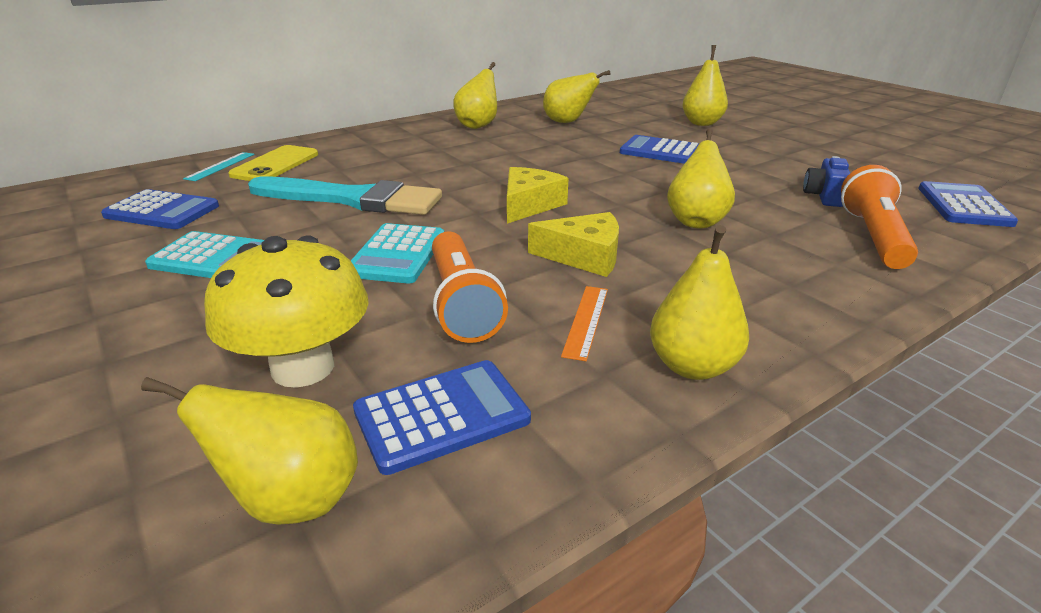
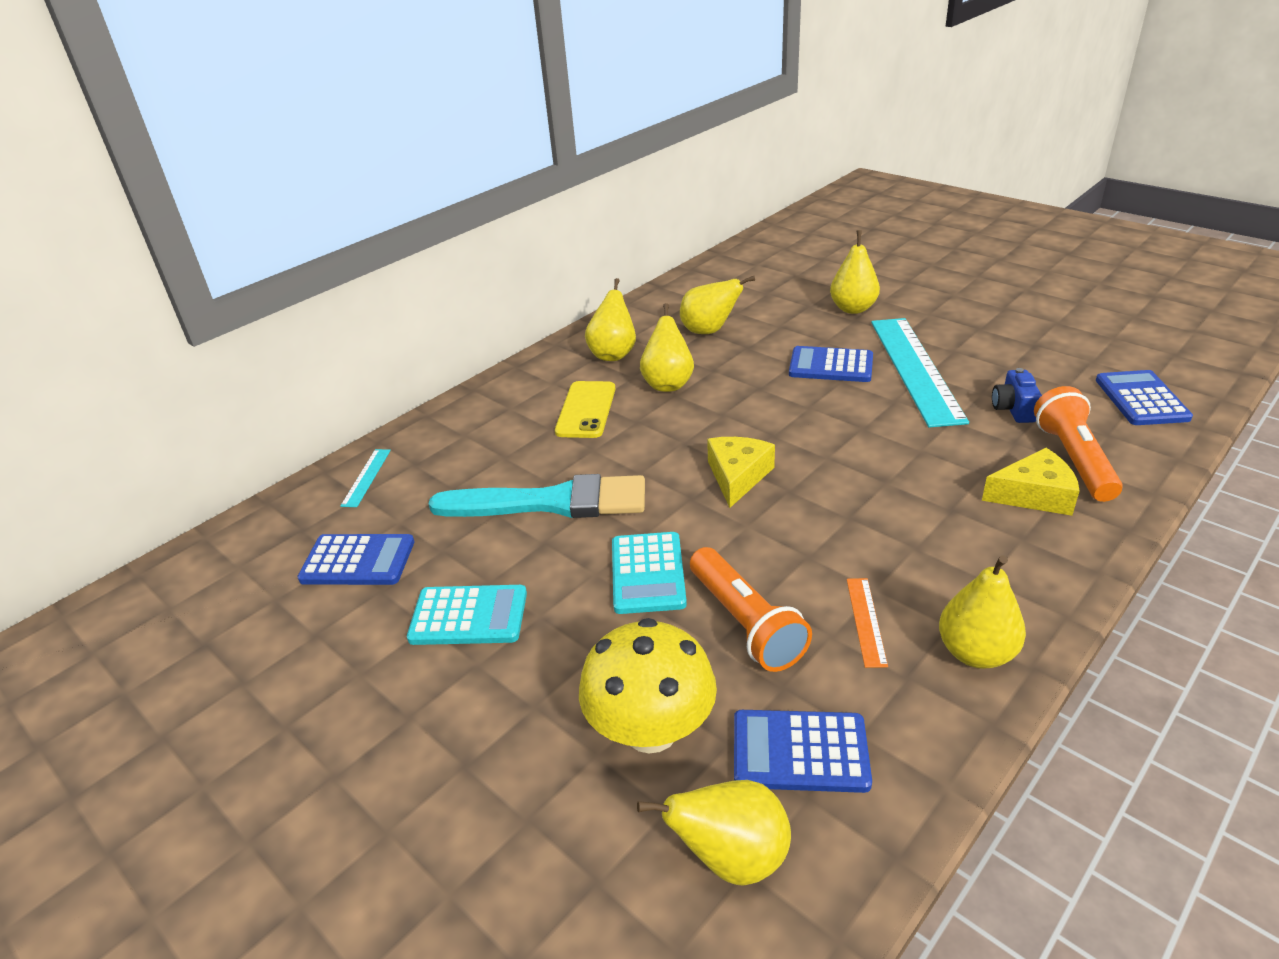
camera: 10 degrees left, 5 degrees up
yellow phone [228,145,318,181] -> yellow phone moved to [555,381,616,438]
blue calculator [353,360,531,475] -> blue calculator turned 135 degrees counterclockwise [734,710,872,793]
yellow cheese [528,212,619,277] -> yellow cheese moved to [982,448,1080,516]
yellow pear [667,129,735,229] -> yellow pear moved to [640,303,694,392]
none -> turquoise ruler [871,318,969,428]

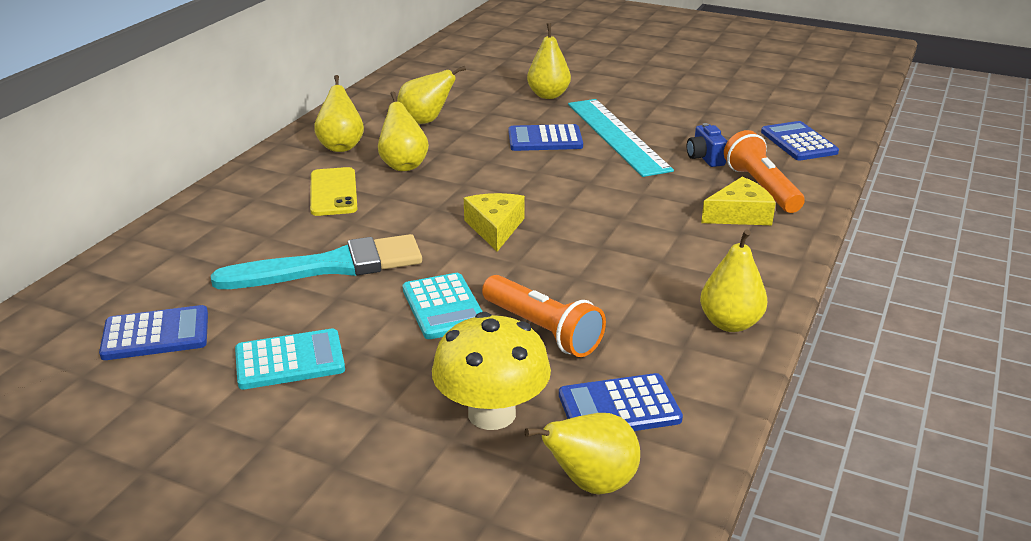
camera: 20 degrees left, 5 degrees down
turquoise ruler [340,449,391,507] -> none
orange ruler [847,578,888,668] -> none

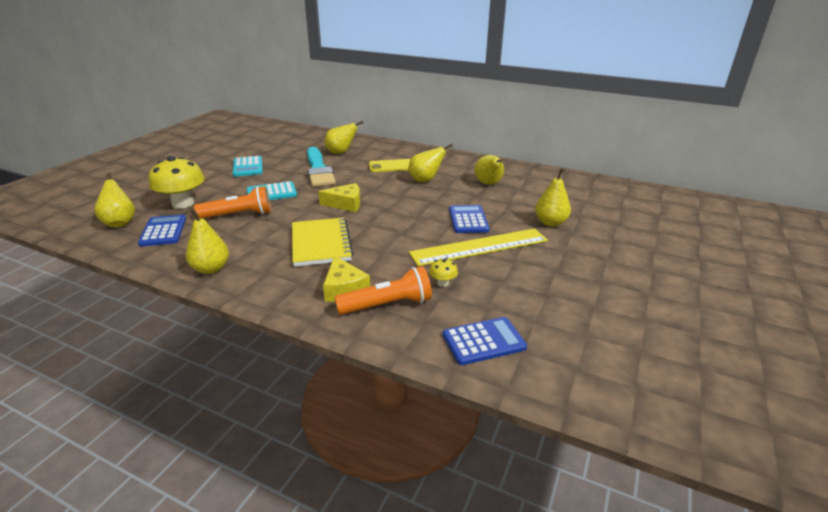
camera: 90 degrees right, 0 degrees up
blue calculator [99,305,208,360] -> none
yellow pear [314,75,364,152] -> yellow pear moved to [325,121,363,154]
orange flashlight [482,275,606,357] -> orange flashlight turned 150 degrees counterclockwise [194,186,271,219]
turquoise ruler [568,99,674,177] -> yellow ruler [409,228,548,266]
blue camera [687,123,728,167] -> yellow mushroom [429,258,458,287]
none -> yellow notebook [292,218,354,267]

